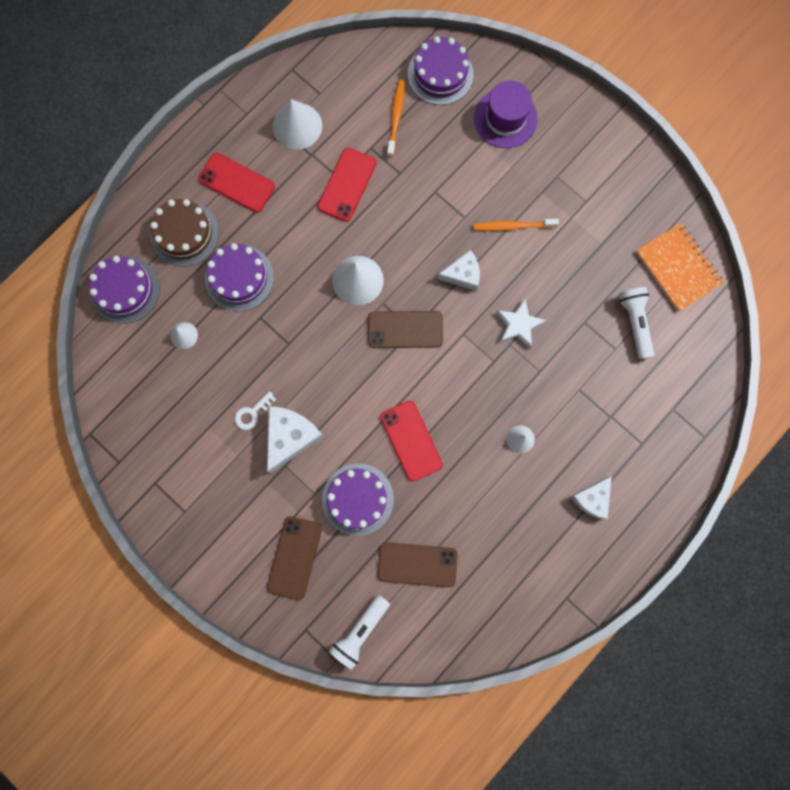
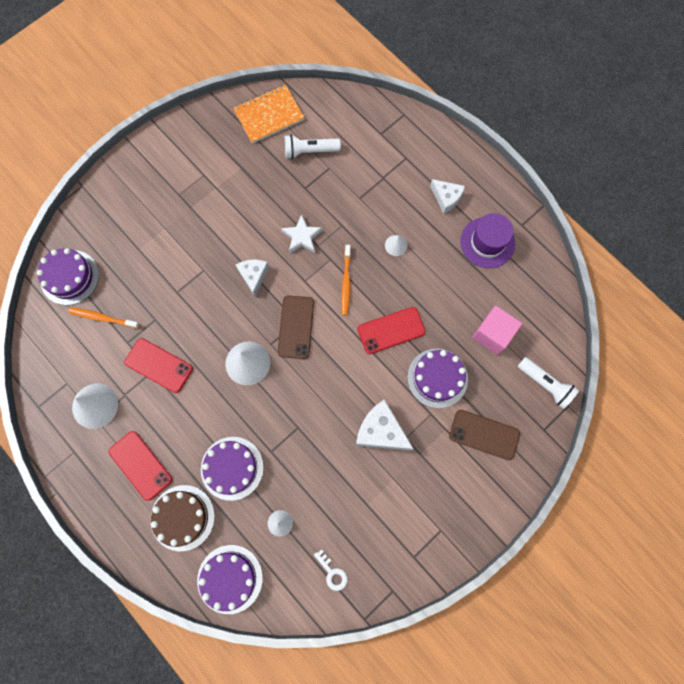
camera: 85 degrees left, 5 degrees down
red phone [198,153,275,213] -> red phone turned 75 degrees counterclockwise [109,431,172,501]
white key [235,392,276,430] -> white key moved to [314,549,348,591]
brown phone [377,542,458,587] -> pink cube [472,306,522,355]
orange toothbrush [473,219,559,231] -> orange toothbrush moved to [341,245,351,315]
purple hat [474,81,538,148] -> purple hat moved to [460,213,515,268]

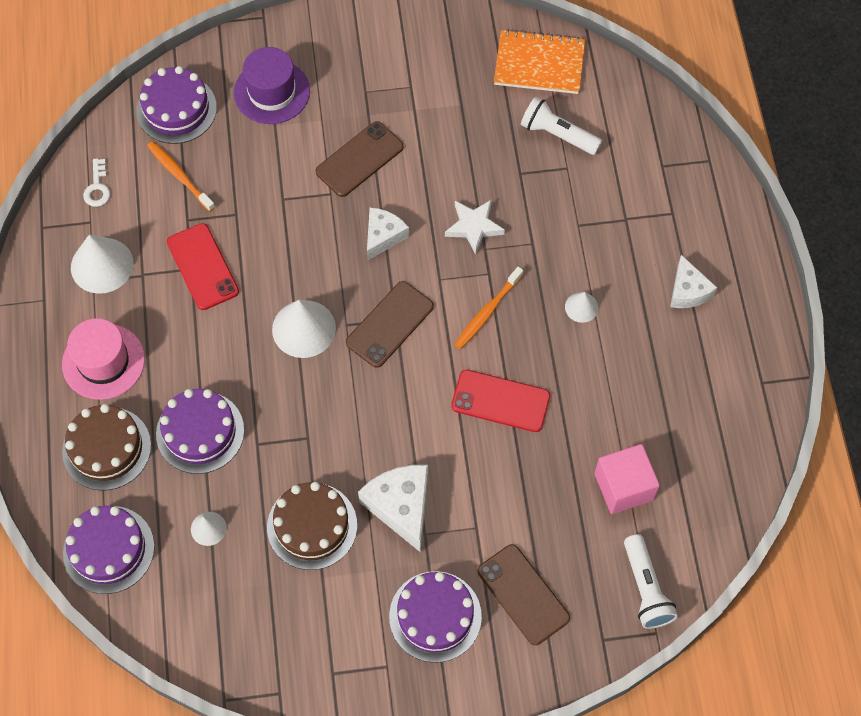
camera: 35 degrees right, 10 degrees down
red phone [109,431,172,501] -> pink hat [62,318,145,400]
white key [314,549,348,591] -> white key moved to [83,158,110,207]
purple cake [407,349,468,408] -> purple cake moved to [389,571,482,663]
purple hat [460,213,515,268] -> purple hat moved to [234,47,310,124]
none -> brown cake [267,482,357,570]
none -> brown phone [315,121,404,197]

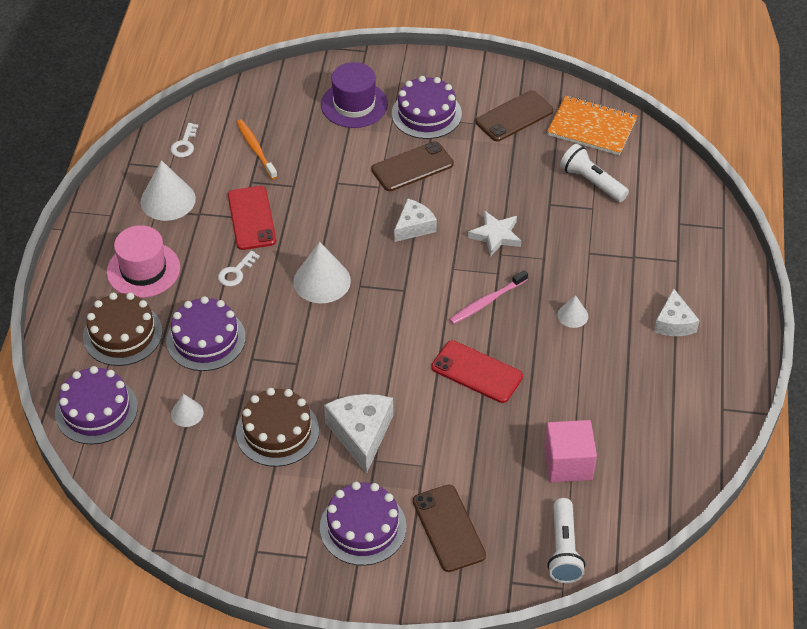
camera: 15 degrees right, 15 degrees down
purple cake [137,66,217,144] -> purple cake moved to [392,76,462,139]
brown phone [346,281,434,368] -> brown phone moved to [476,91,554,142]
orange toothbrush [454,267,523,349] -> pink toothbrush [449,270,528,324]
none -> white key [218,250,260,287]

